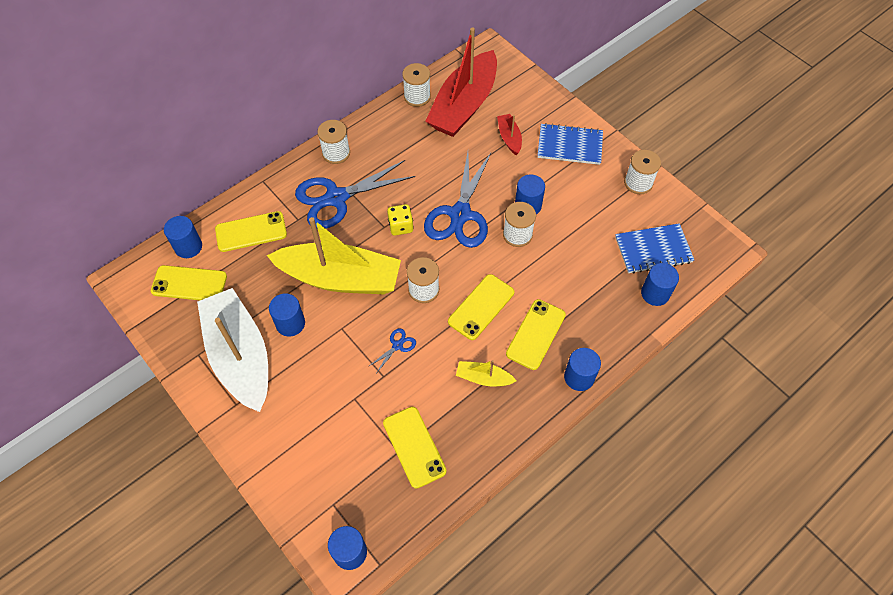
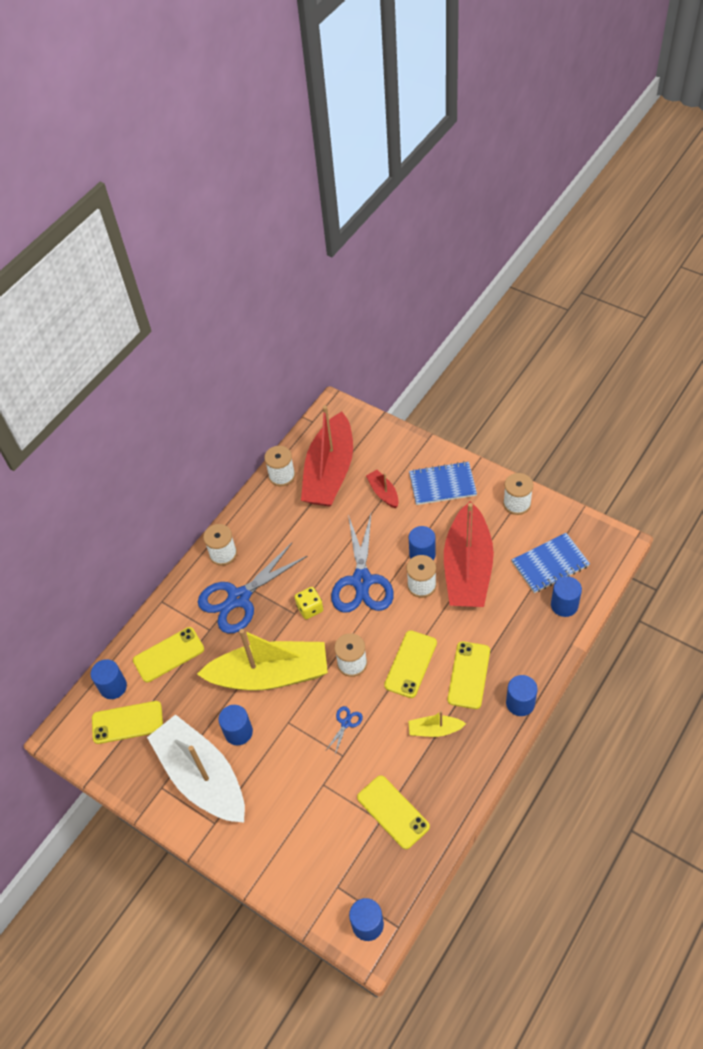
camera: 10 degrees left, 5 degrees down
none -> red boat [444,501,494,607]

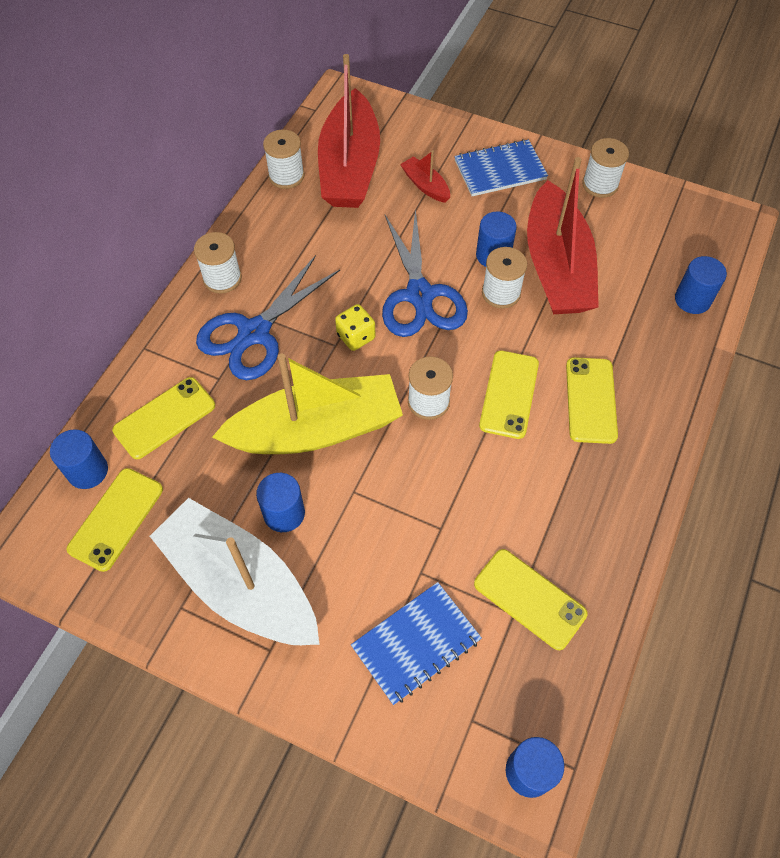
camera: 15 degrees left, 5 degrees up
yellow phone [92,701,163,744] -> yellow phone turned 45 degrees counterclockwise [67,468,163,572]
blue scissors [326,706,363,755] -> none
yellow boat [408,711,466,737] -> none
blue cylinder [506,675,538,716] -> none
blue notebook [512,533,590,593] -> blue notebook moved to [351,582,482,705]

